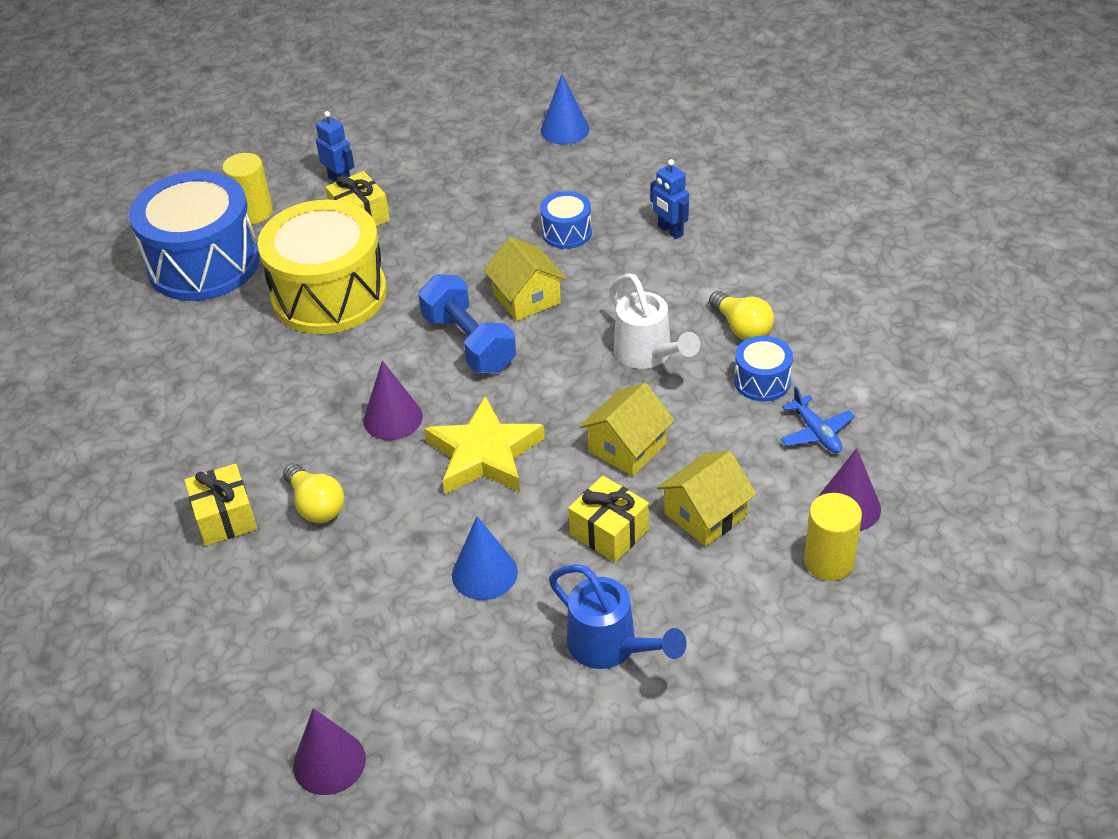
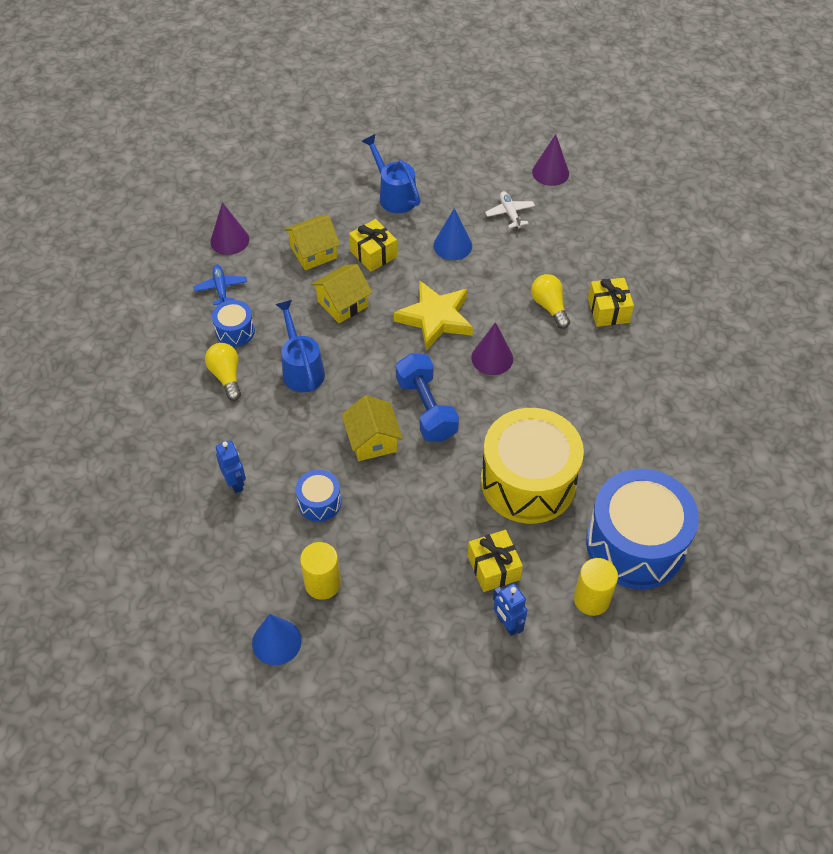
camera: 170 degrees left, 10 degrees up
white watering can [610,273,700,369] -> blue watering can [275,300,325,392]
yellow cylinder [804,493,862,581] -> yellow cylinder moved to [300,542,341,600]
none -> white plane [485,191,535,229]

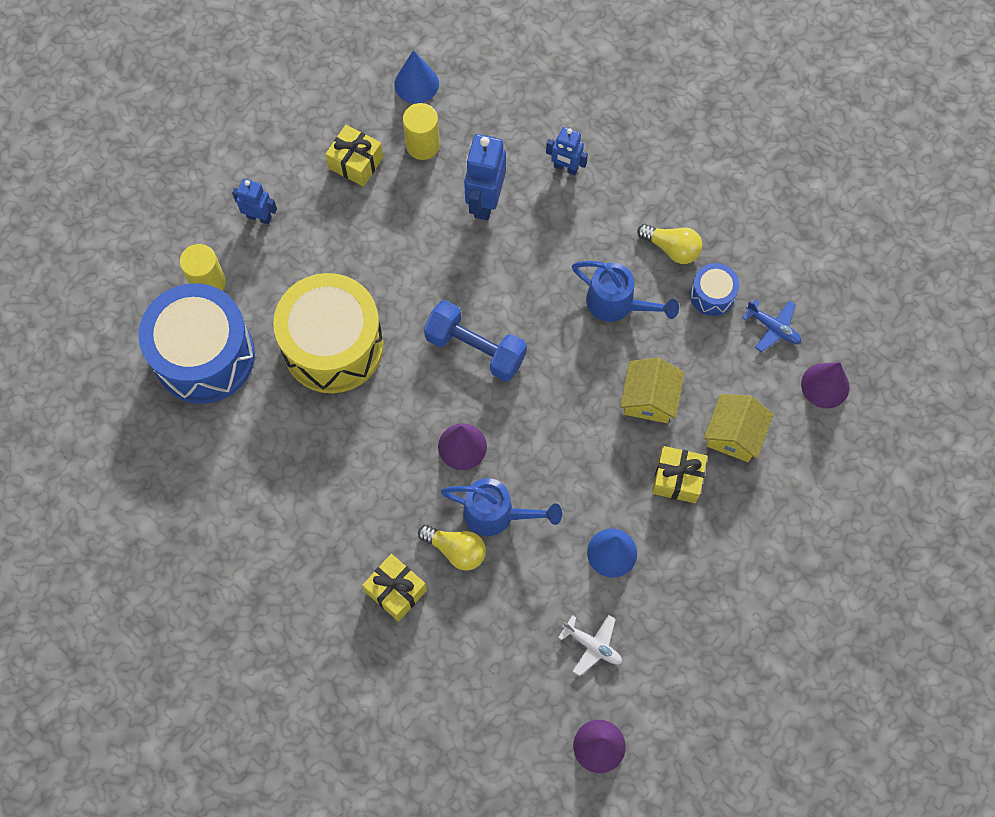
camera: 140 degrees right, 15 degrees up
blue drum [296,470,341,522] -> blue robot [464,134,506,220]
yellow house [341,395,403,461] -> none
blue watering can [362,134,420,213] -> blue watering can moved to [441,478,562,536]
yellow star [394,281,473,351] -> none
yellow gift [468,530,523,592] -> yellow gift moved to [325,125,383,187]

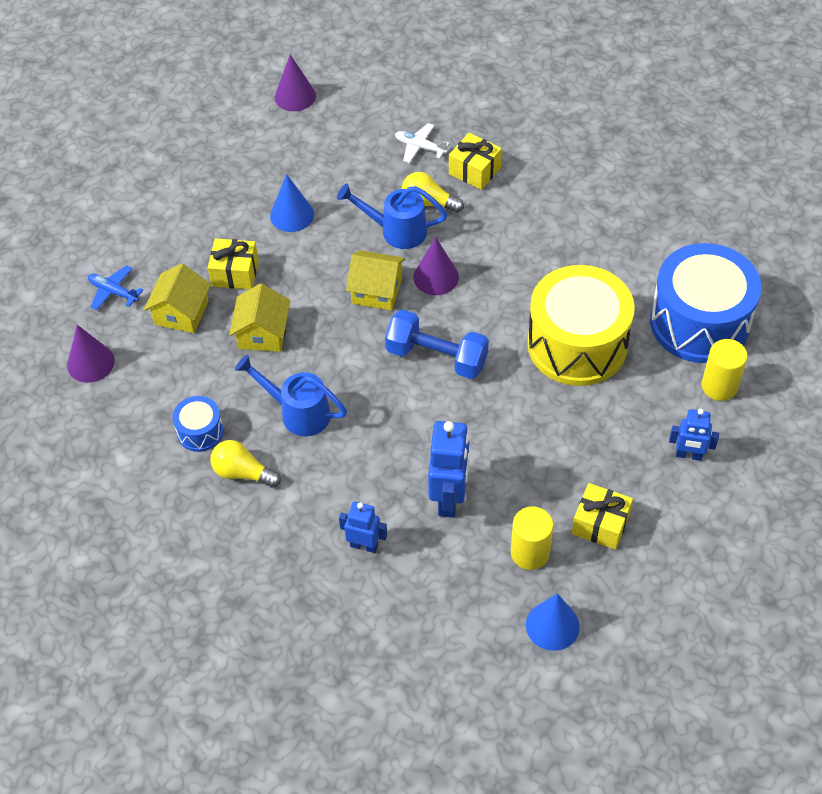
camera: 175 degrees right, 15 degrees down
white plane [558,615,622,676] -> white plane moved to [395,123,450,163]
blue plane [742,299,801,352] -> blue plane moved to [88,265,143,311]
none -> yellow house [346,250,405,311]

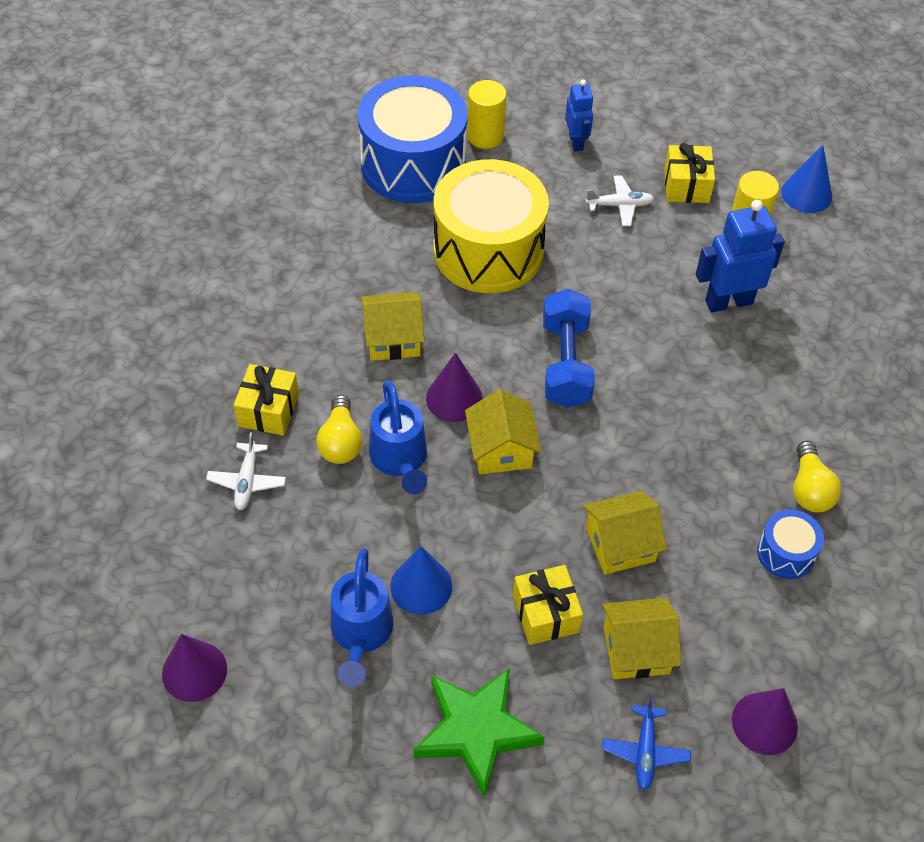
camera: 115 degrees left, 0 degrees up
blue watering can [235,354,347,437] -> blue watering can moved to [331,548,393,687]
blue robot [339,501,387,553] -> none
none -> yellow house [361,292,425,361]
none -> green star [414,668,545,797]
none -> white plane [586,175,654,226]

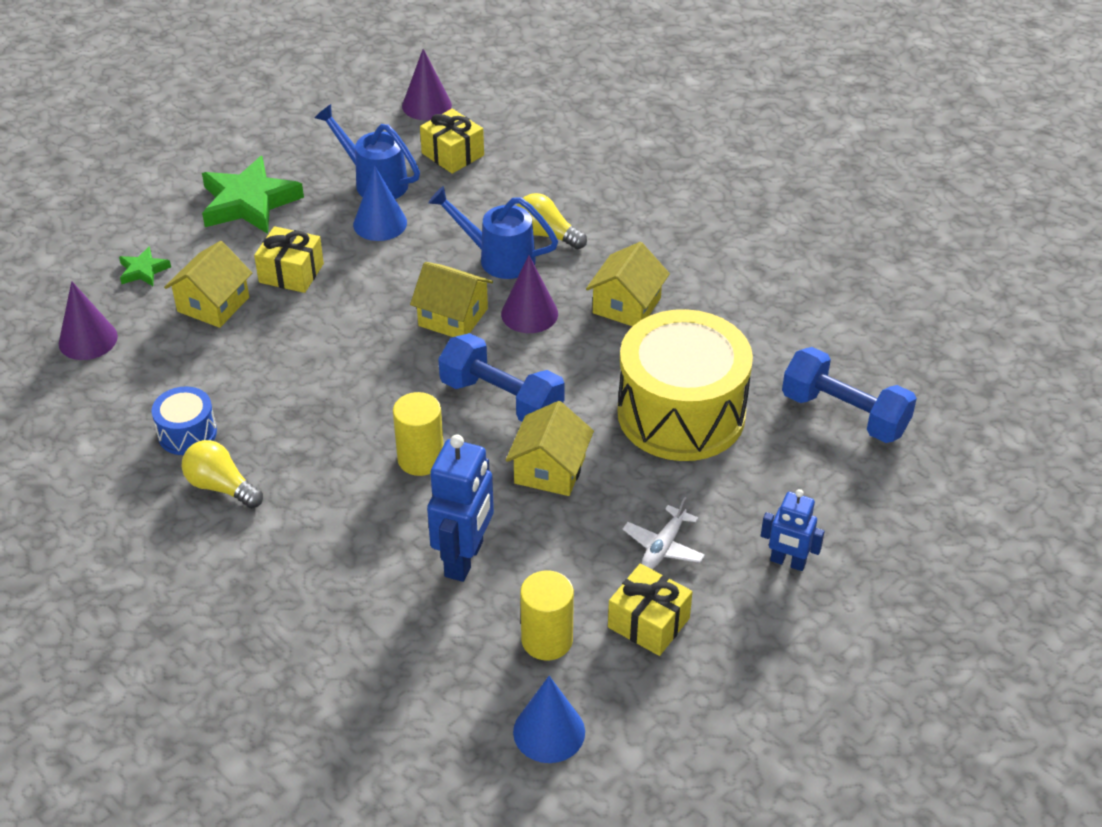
camera: 125 degrees right, 10 degrees down
white plane [206,432,286,510] -> none
yellow gift [233,364,299,436] -> yellow gift moved to [420,109,484,174]
blue drum [358,75,468,203] -> blue dumbbell [782,347,917,443]
yellow cylinder [467,80,507,149] -> yellow cylinder moved to [393,392,444,476]
yellow house [583,491,667,575] -> yellow house moved to [506,401,594,496]
blue plane [602,697,691,790] -> green star [119,246,171,286]

